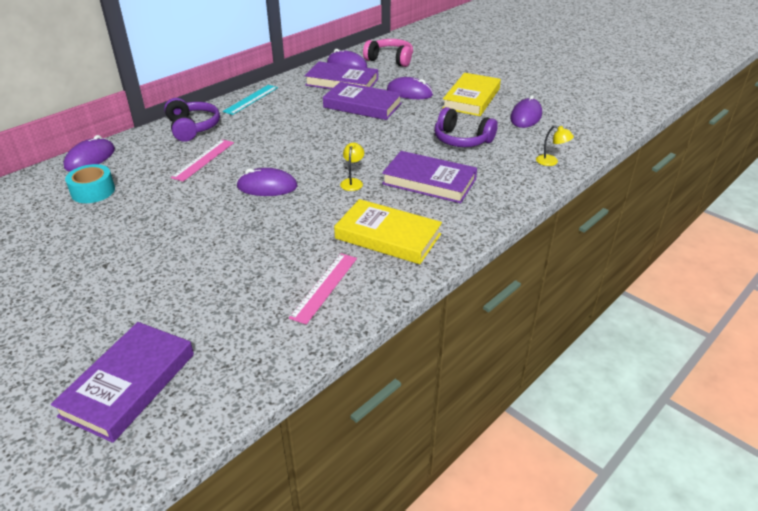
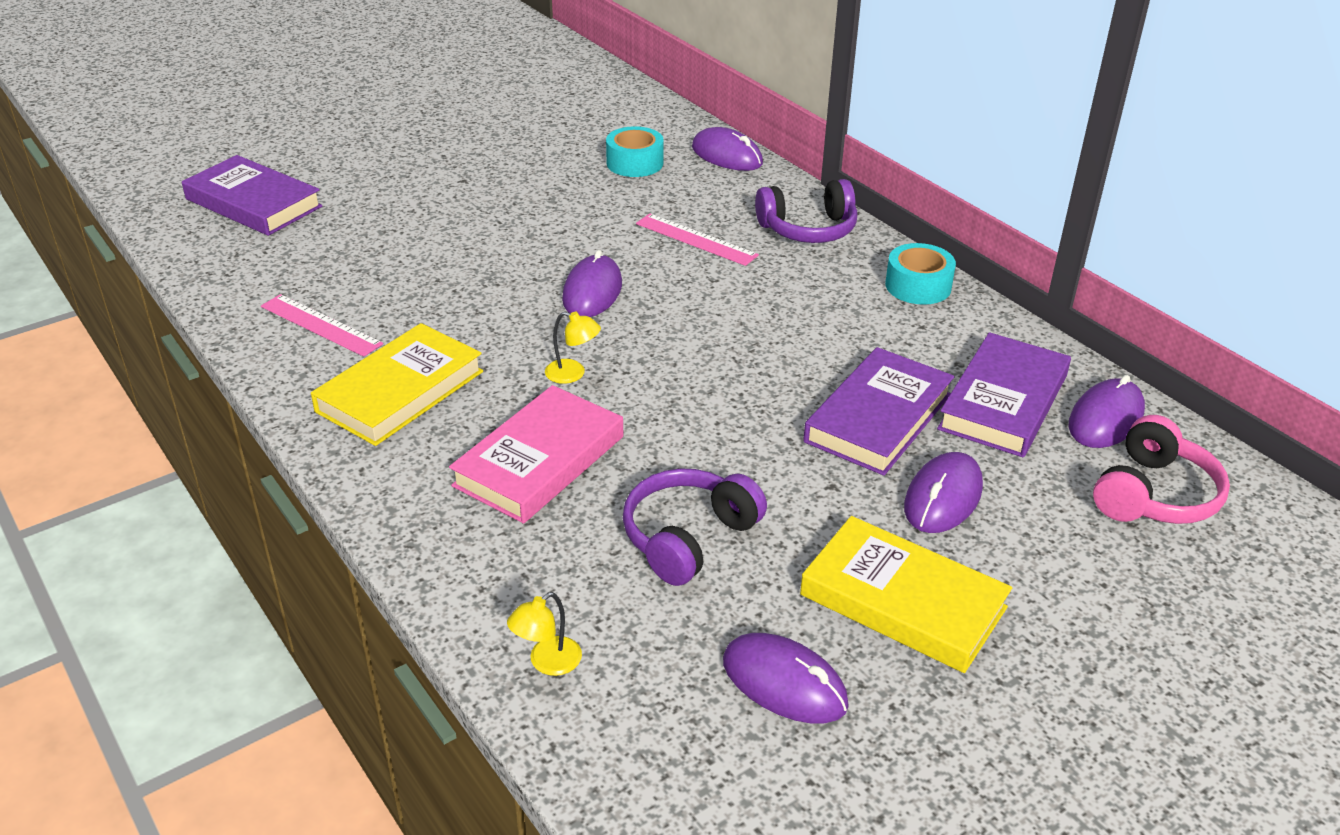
camera: 100 degrees right, 0 degrees up
turquoise ruler [223,85,278,115] -> turquoise tape [885,243,956,305]
purple book [382,151,477,203] -> pink book [449,385,623,524]

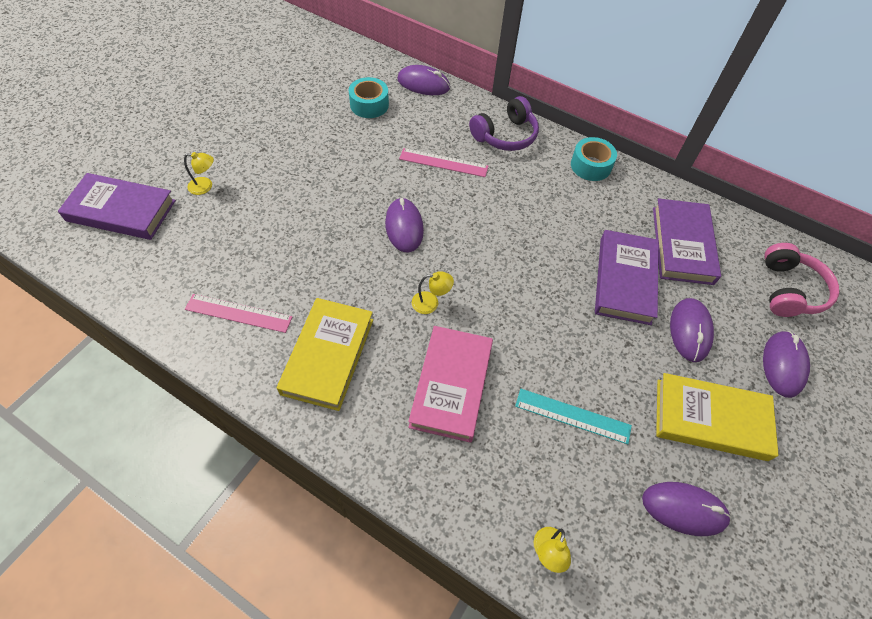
camera: 25 degrees left, 20 degrees up
purple headphones [623,468,767,586] -> turquoise ruler [515,389,632,444]
purple mouse [1069,375,1145,448] -> purple mouse moved to [763,331,810,398]
none -> yellow lamp [184,152,214,195]

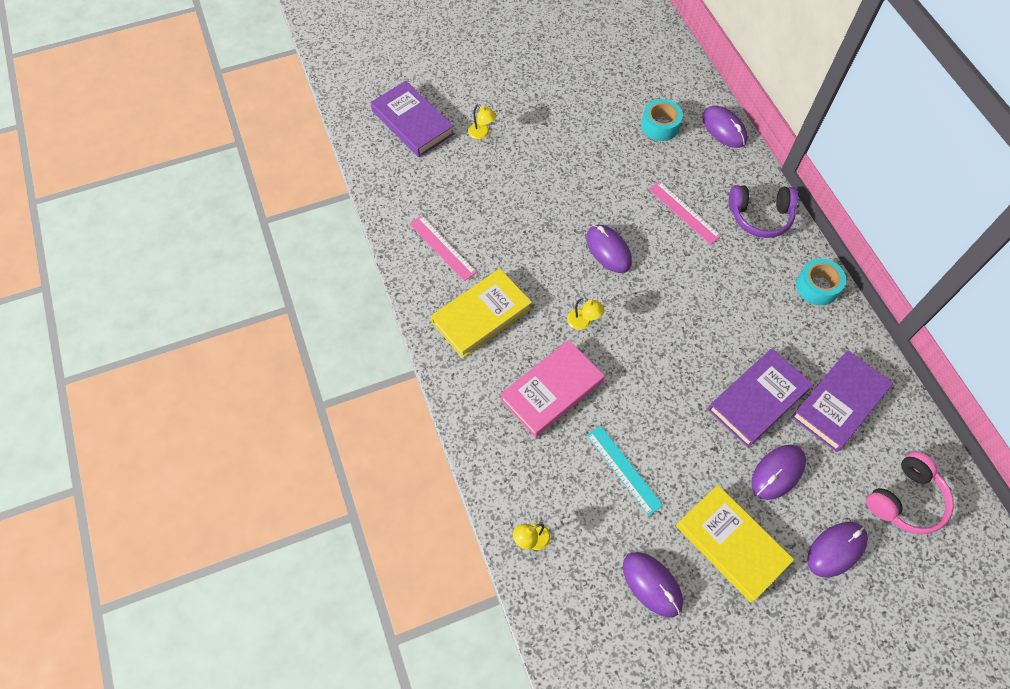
camera: 40 degrees right, 5 degrees up
purple mouse [385,198,424,253] -> purple mouse turned 60 degrees counterclockwise [586,225,632,273]

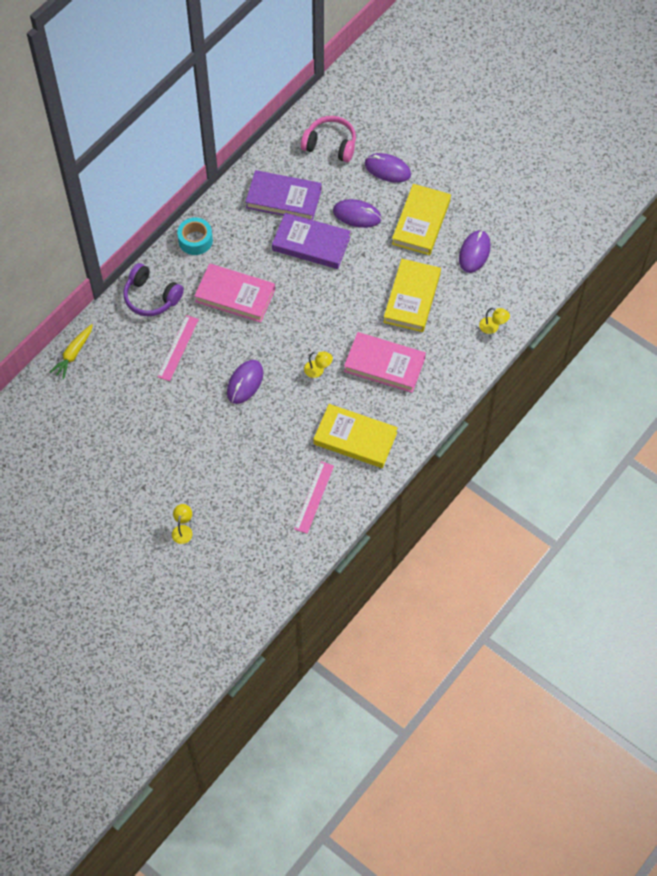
camera: 120 degrees left, 0 degrees up
purple book [370,81,454,157] -> none
yellow lamp [567,298,604,330] -> yellow lamp turned 105 degrees clockwise [304,351,333,378]
turquoise ruler [587,425,663,516] -> yellow book [383,259,441,332]
turquoise tape [641,99,683,141] -> none
purple mouse [702,106,747,148] -> yellow carrot [50,324,93,379]
purple headphones [729,185,798,238] -> purple headphones turned 150 degrees clockwise [123,263,184,316]
none -> pink book [194,263,275,323]

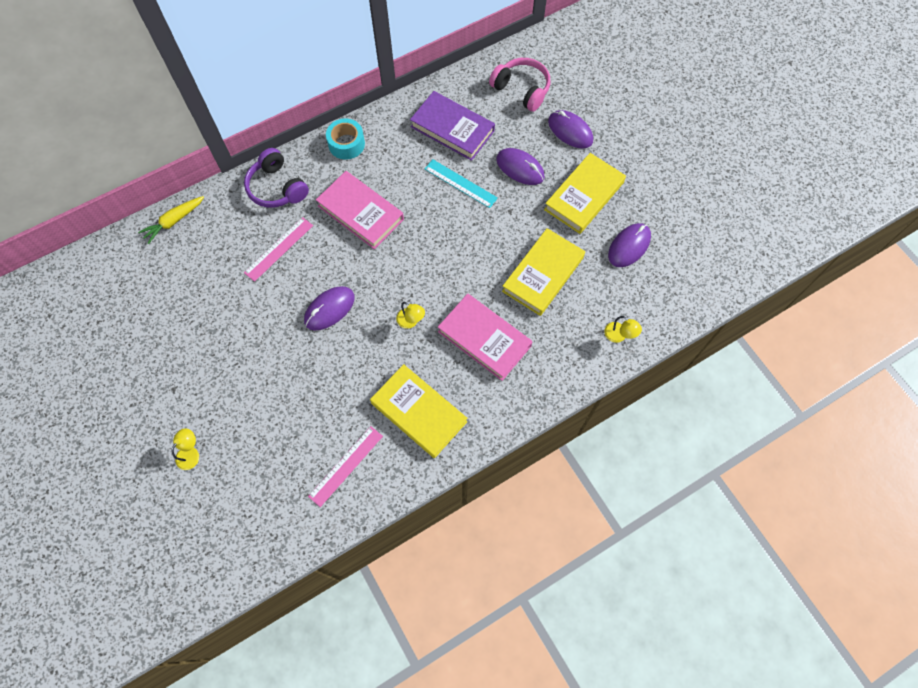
camera: 20 degrees right, 5 degrees up
purple book [272,212,351,269] -> turquoise ruler [425,159,498,208]

